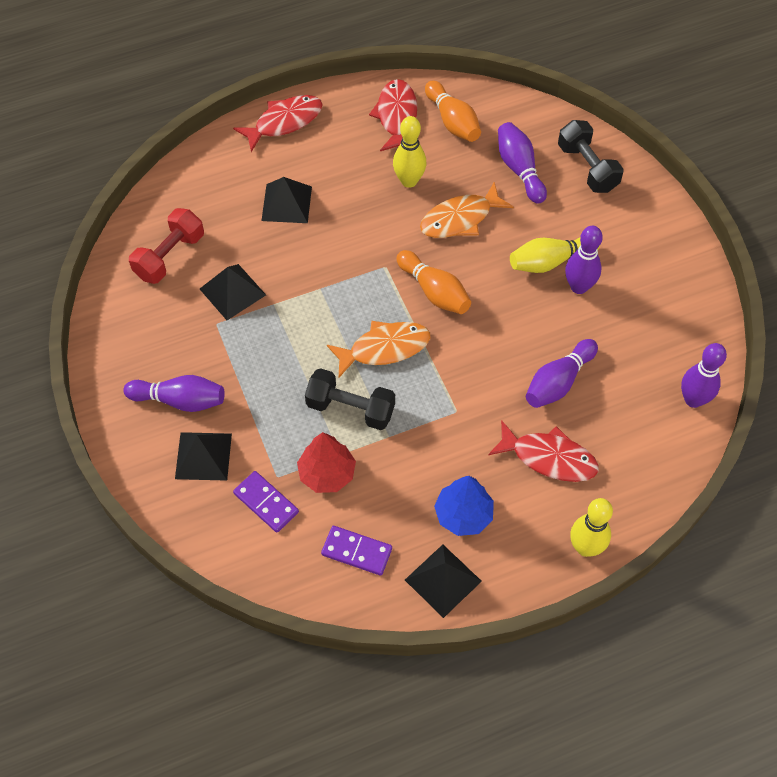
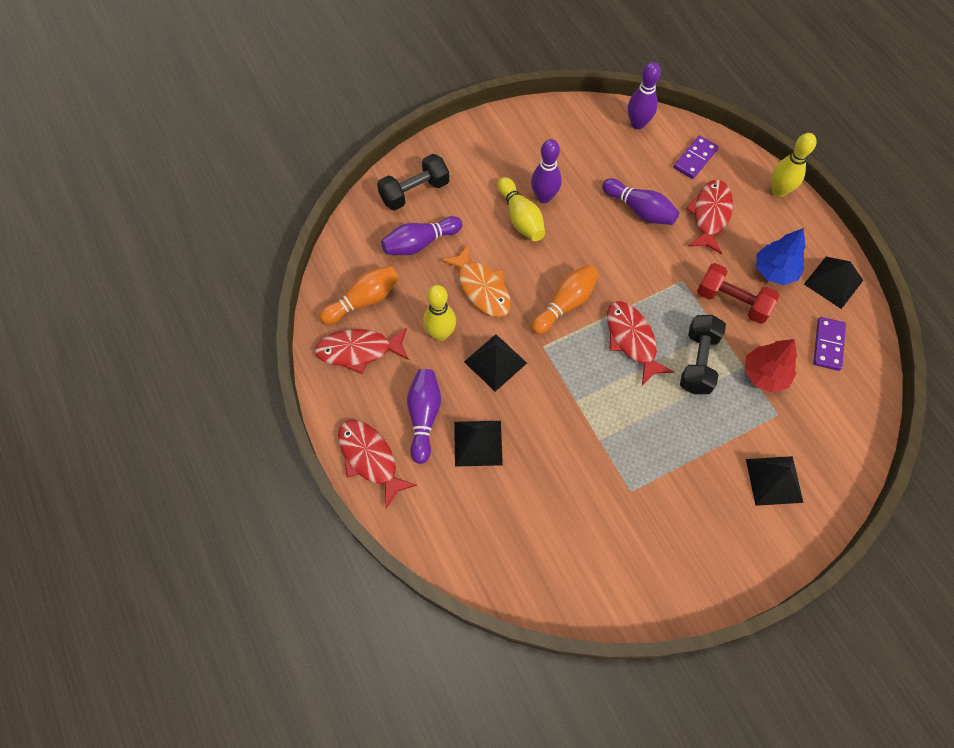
camera: 95 degrees left, 5 degrees up
purple bowling pin [124,375,225,412] -> purple bowling pin moved to [407,369,441,464]
red dumbbell [129,208,204,284] -> red dumbbell moved to [697,263,779,324]
black pyramid [200,264,266,320] -> black pyramid moved to [464,334,527,392]
purple domino [233,471,299,533] -> purple domino moved to [673,135,719,179]
orange fish [327,321,430,377] -> red fish [607,301,674,385]

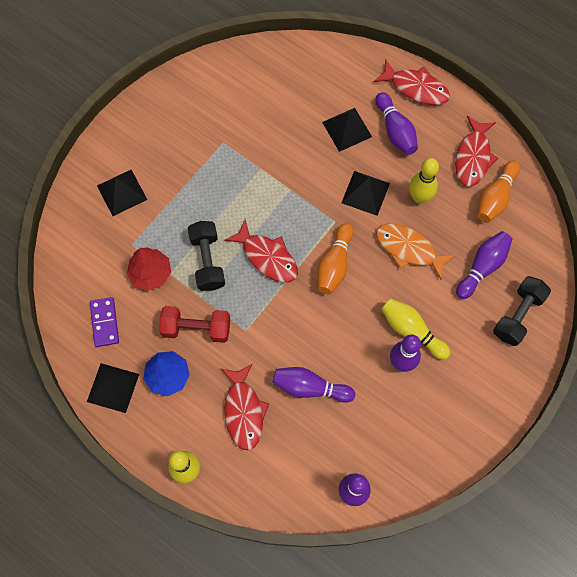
camera: 155 degrees right, 5 degrees up
red fish [314,328,409,374] -> red fish turned 135 degrees clockwise [455,116,498,186]
purple domino [673,135,719,179] -> none

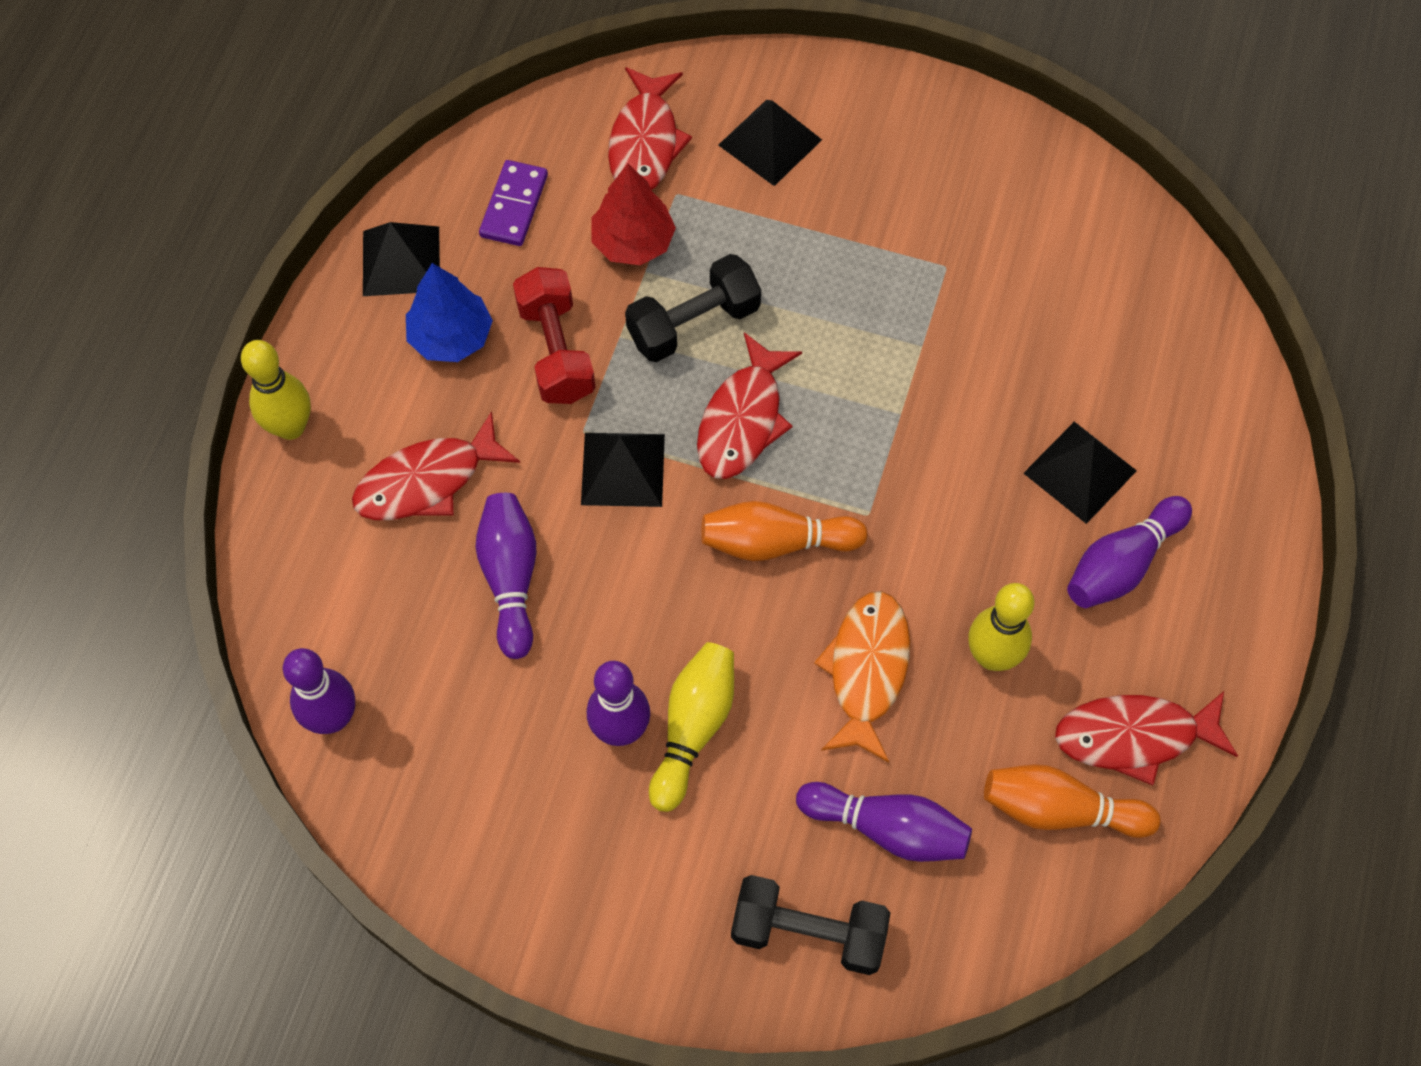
camera: 70 degrees right, 5 degrees down
purple domino [90,297,119,347] -> purple domino turned 45 degrees counterclockwise [479,160,548,246]
black pyramid [341,171,390,216] -> black pyramid moved to [581,433,665,507]
red fish [373,59,450,105] -> red fish moved to [608,67,692,190]

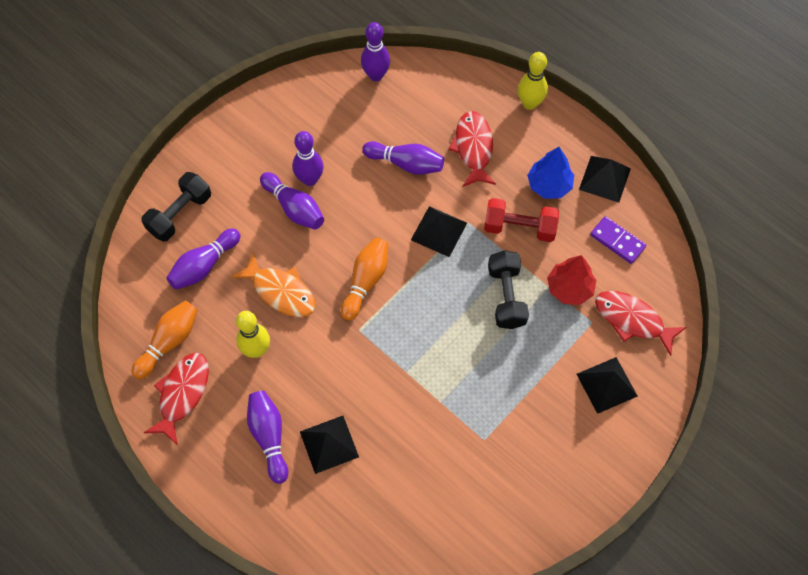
camera: 115 degrees right, 0 degrees up
yellow bowling pin [649,642,734,812] -> purple bowling pin [260,172,324,230]
red fish [697,332,802,479] -> none

